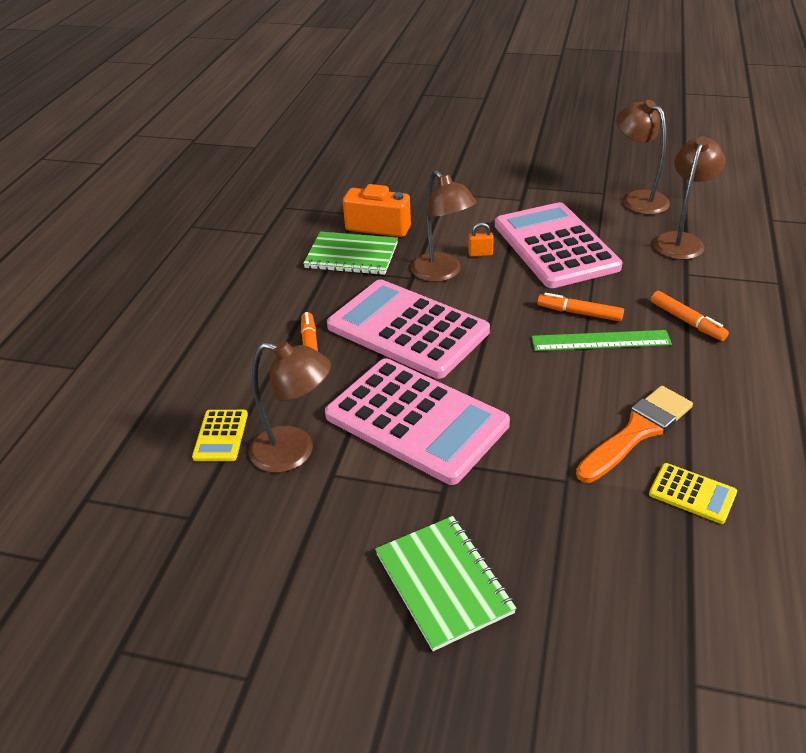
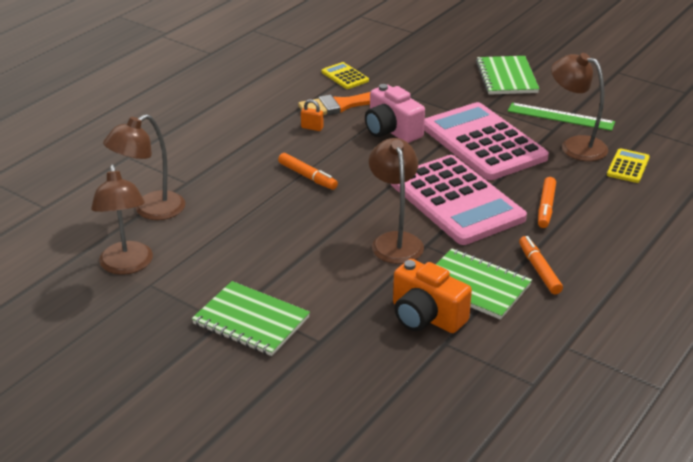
camera: 160 degrees left, 5 degrees down
orange padlock [468,223,494,257] -> orange padlock moved to [301,99,323,131]
pink calculator [495,202,623,288] -> none
green ruler [531,330,672,351] -> green ruler moved to [508,103,615,131]
orange marker [651,291,729,341] -> orange marker moved to [519,236,563,294]
none -> green notebook [192,281,310,356]
none -> pink camera [365,84,425,143]

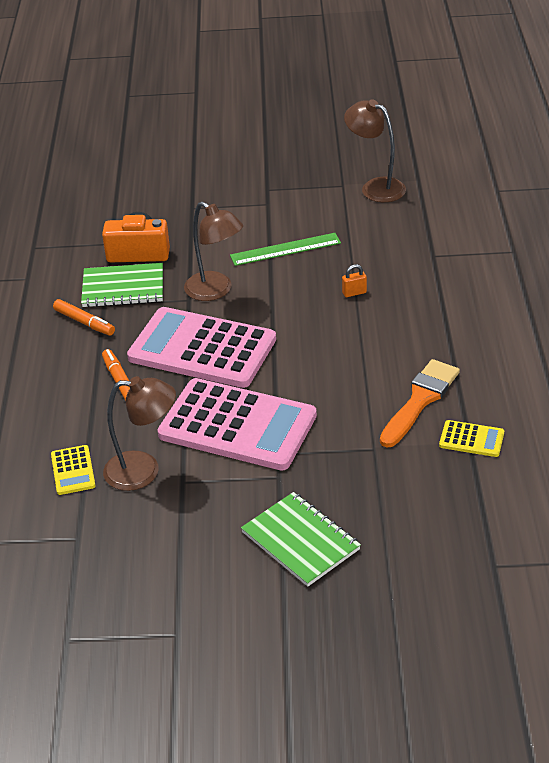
camera: 145 degrees right, 5 degrees up
brown lamp [103,114,185,220] -> none
green notebook [192,281,310,356] -> none
orange marker [278,153,338,190] -> none
orange padlock [301,99,323,131] -> orange padlock moved to [342,264,367,297]
pink camera [365,84,425,143] -> none
green ruler [508,103,615,131] -> green ruler moved to [230,233,341,266]

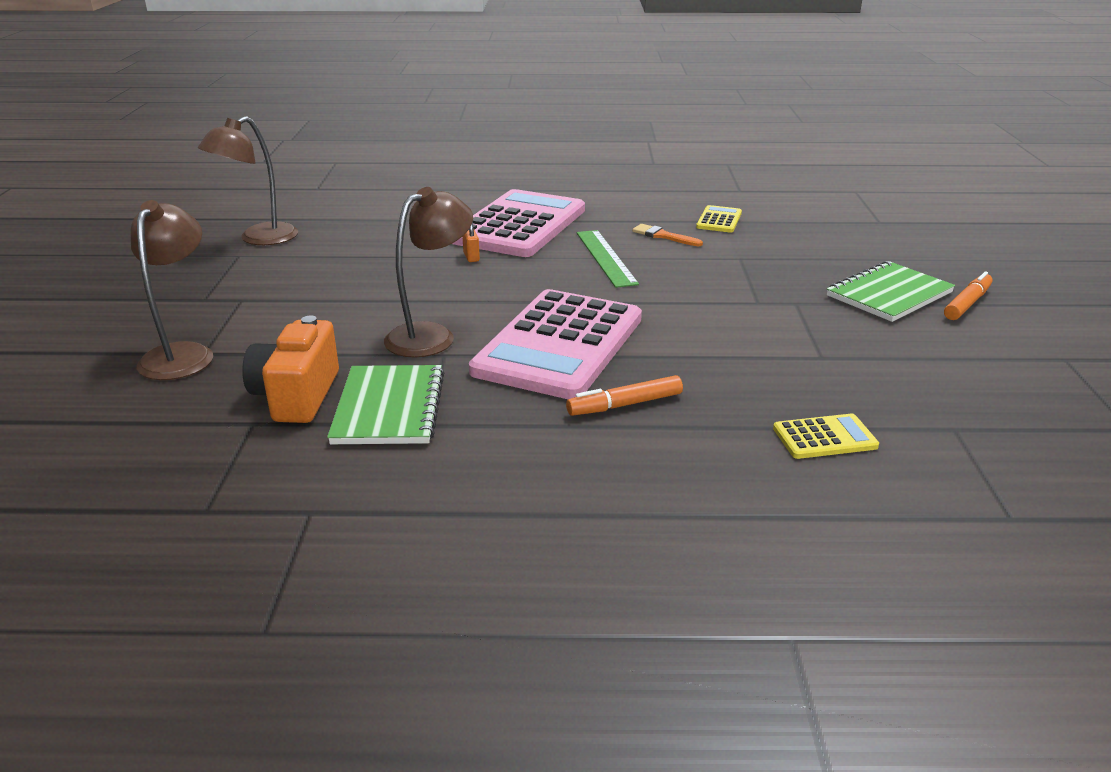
camera: 90 degrees left, 10 degrees down
orange marker [53,299,115,335] -> orange marker moved to [944,272,993,320]
brown lamp [103,376,176,491] -> brown lamp moved to [130,200,213,380]
pink calculator [158,378,317,470] -> pink calculator moved to [452,189,585,257]
green ruler [230,233,341,266] -> green ruler moved to [577,230,639,288]
orange brush [380,359,460,448] -> orange brush [632,224,703,246], size x0.54

